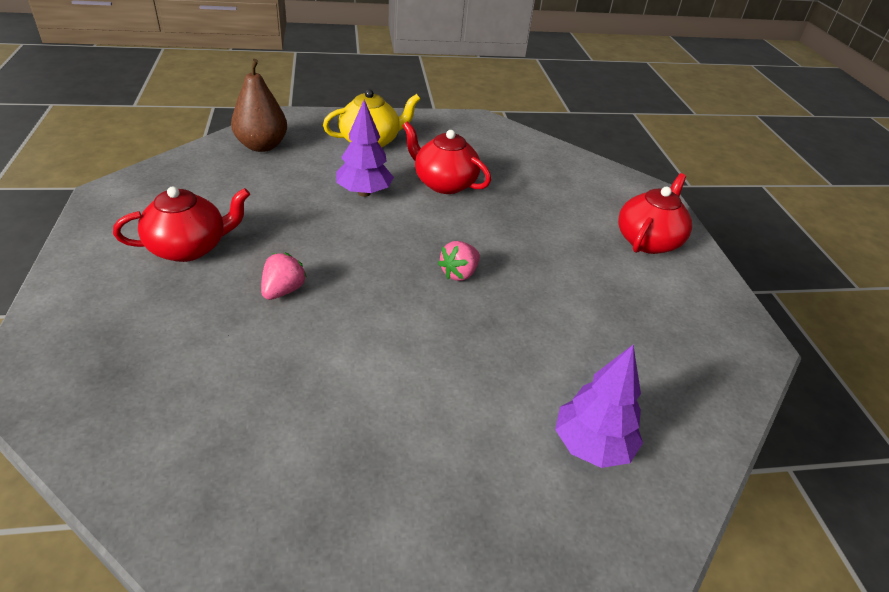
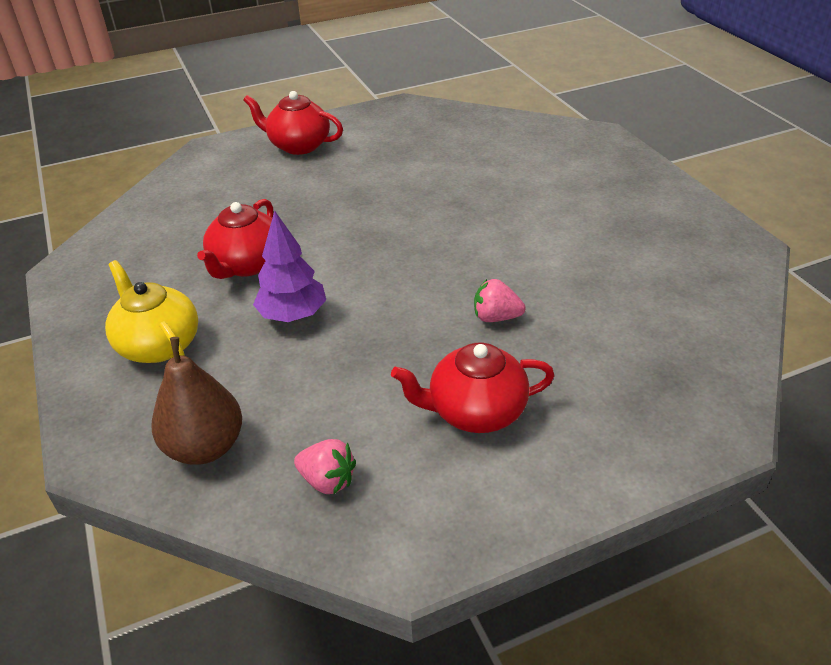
camera: 100 degrees left, 0 degrees up
red teapot [113,186,250,262] -> red teapot turned 60 degrees counterclockwise [391,343,555,433]
pink strawberry [438,241,480,281] -> pink strawberry moved to [294,439,356,495]
purple tree [555,345,643,468] -> none

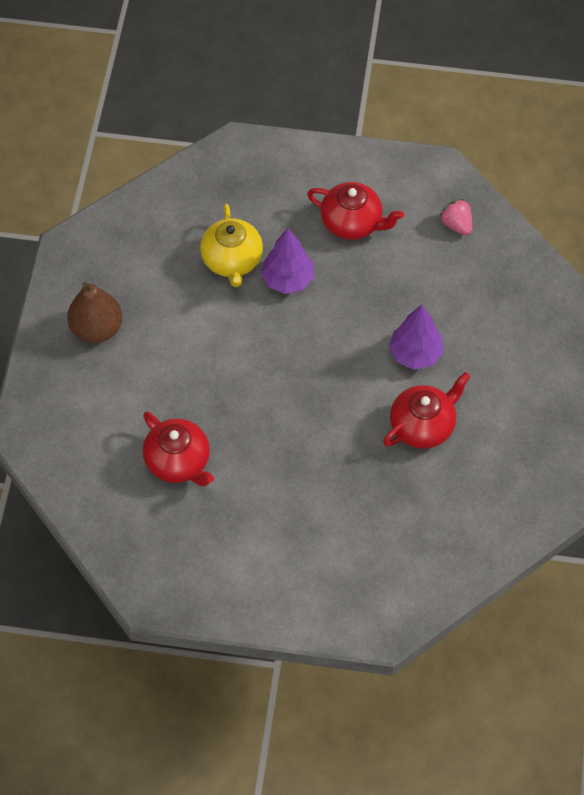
camera: 150 degrees left, 20 degrees up
yellow teapot [105,260,198,363] -> yellow teapot moved to [200,204,263,287]
brown pear [151,337,242,465] -> brown pear moved to [67,282,123,343]
red teapot [243,91,343,155] -> red teapot moved to [143,411,214,486]
pink strawberry [474,279,526,322] -> purple tree [261,228,314,294]

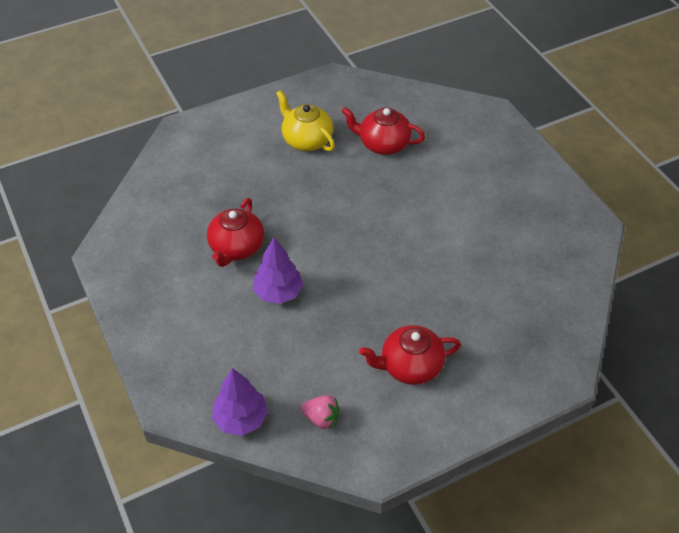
camera: 145 degrees right, 10 degrees down
brown pear [67,282,123,343] -> none
yellow teapot [200,204,263,287] -> yellow teapot moved to [276,90,335,151]
purple tree [261,228,314,294] -> purple tree moved to [212,368,268,436]

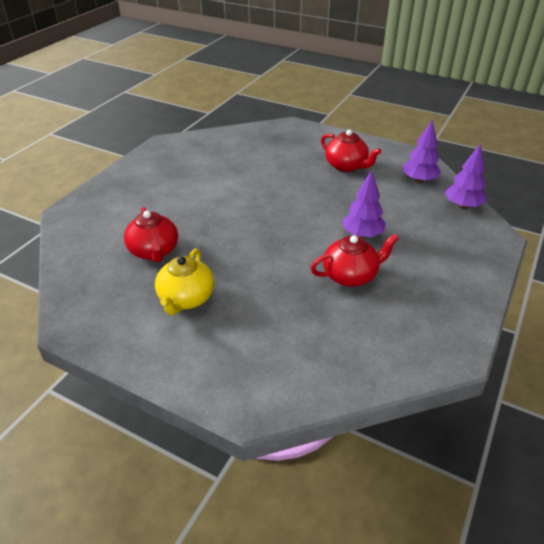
camera: 125 degrees left, 10 degrees down
pink strawberry [301,395,340,429] -> purple tree [403,120,441,183]

